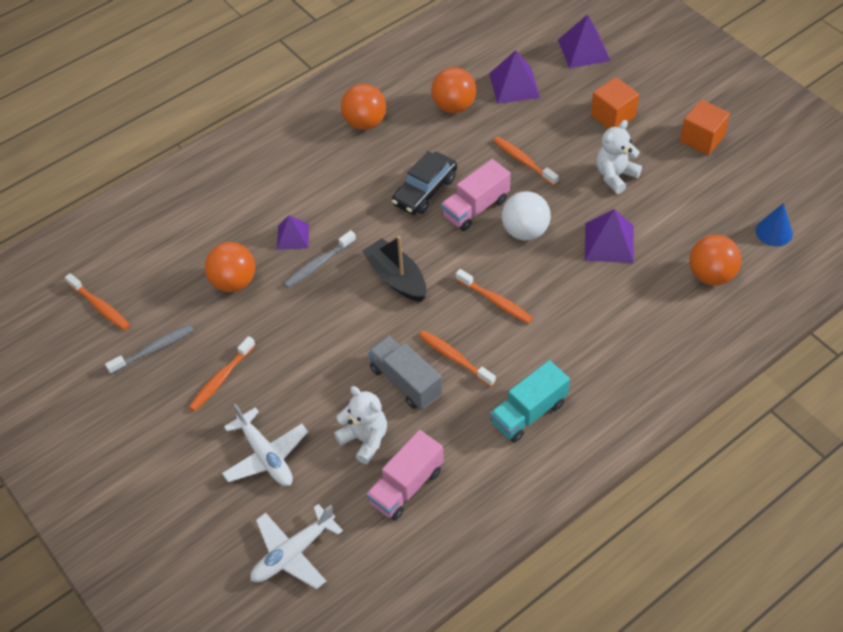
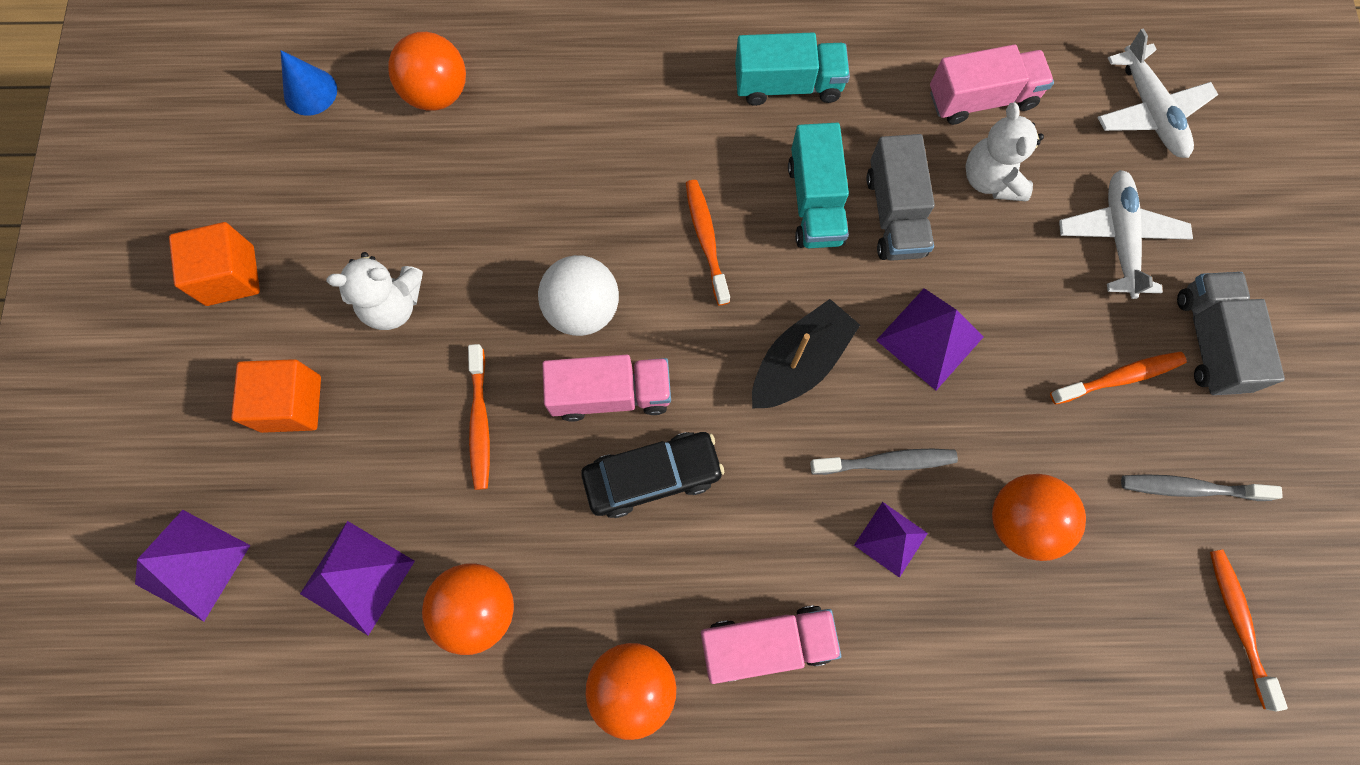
camera: 145 degrees left, 20 degrees up
white plane [250,504,343,589] -> white plane turned 75 degrees clockwise [1097,28,1218,158]
black boat [362,236,426,302] -> black boat turned 135 degrees counterclockwise [752,299,860,409]
orange toothbrush [419,330,496,387] -> turquoise truck [788,123,849,248]
purple pyramid [585,209,634,263] -> purple pyramid moved to [876,288,983,390]
none -> pink truck [701,605,841,684]
none -> grey truck [1177,272,1285,395]

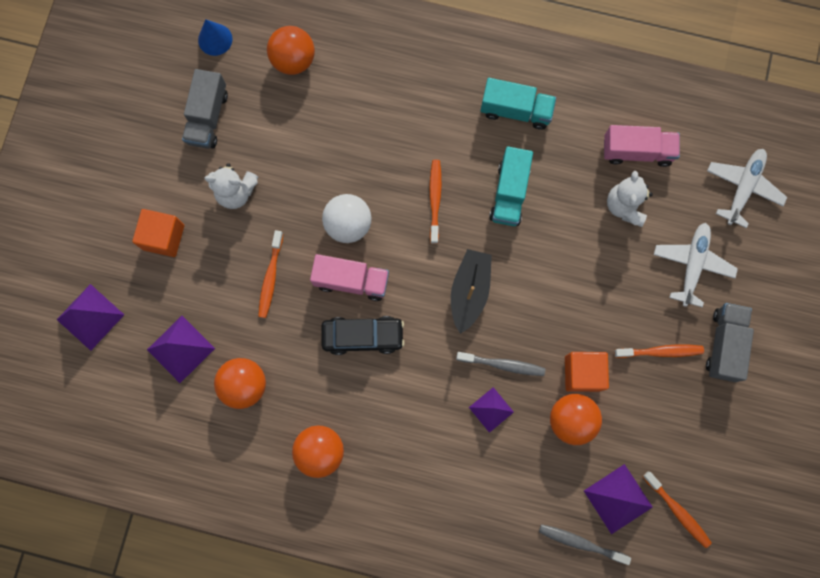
camera: 15 degrees right, 5 degrees up
orange cube [169,222,260,306] -> orange cube moved to [565,352,609,392]
pink truck [701,605,841,684] -> none
black boat [752,299,860,409] -> black boat turned 45 degrees counterclockwise [451,249,492,334]
grey truck [866,134,935,261] -> grey truck moved to [182,69,228,149]
purple pyramid [876,288,983,390] -> purple pyramid moved to [584,464,652,535]
white plane [1097,28,1218,158] -> white plane turned 150 degrees counterclockwise [707,149,787,228]
grey toothbrush [1121,474,1283,501] -> grey toothbrush moved to [539,524,631,565]
orange toothbrush [1210,549,1288,711] -> orange toothbrush turned 135 degrees clockwise [642,471,712,548]

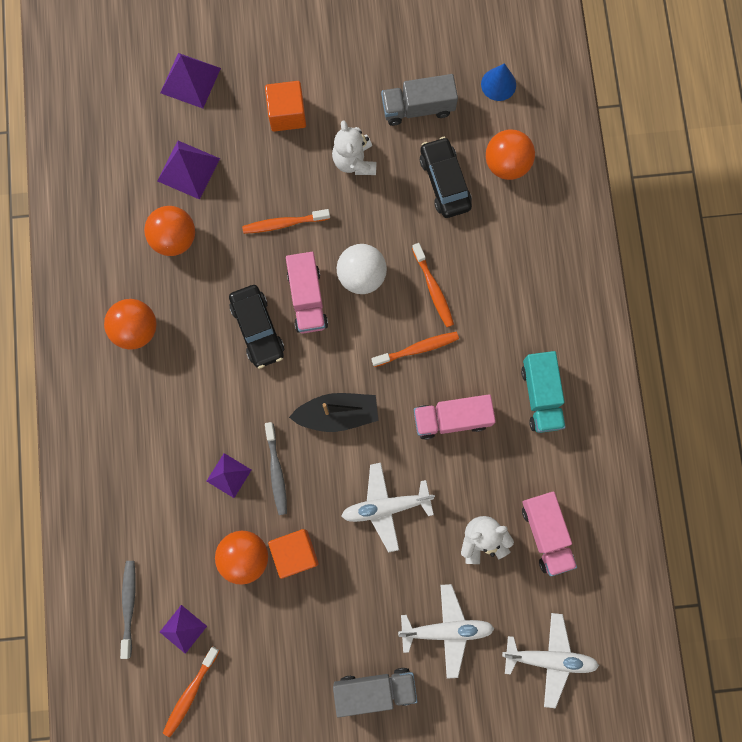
camera: 70 degrees right, 0 degrees up
turquoise truck [489,146,533,226] -> pink truck [414,394,496,440]
purple pyramid [584,464,652,535] -> purple pyramid [160,605,207,654], size x0.66
orange toothbrush [614,345,704,358] -> orange toothbrush moved to [412,243,454,327]
none -> white plane [342,463,435,553]
none -> black car [420,137,472,218]

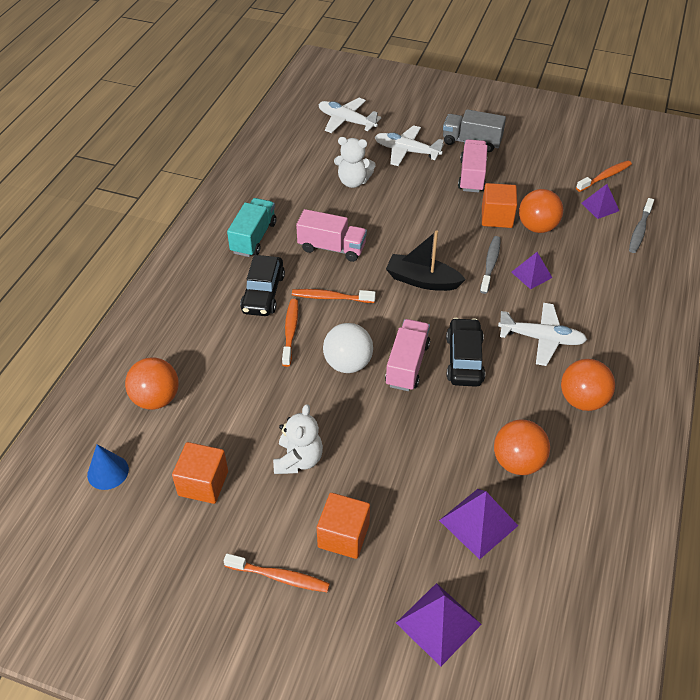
camera: 155 degrees left, 30 degrees down
orange toothbrush [242,209,330,234] -> orange toothbrush moved to [224,554,330,592]
white plane [342,463,435,553] -> white plane moved to [498,303,587,366]
grey truck [381,74,458,126] -> orange cube [172,442,228,504]
black car [420,137,472,218] -> black car moved to [240,255,285,316]
pink truck [522,492,577,576] -> pink truck moved to [458,139,488,193]

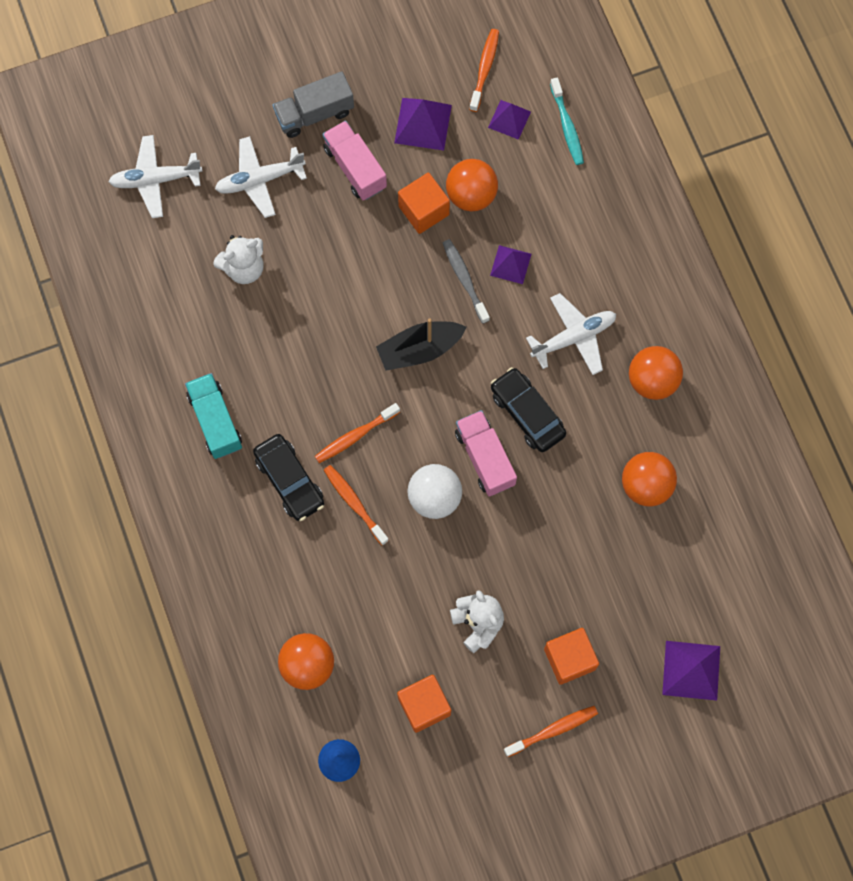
camera: 40 degrees left, 25 degrees up
pink truck [296,209,367,262] -> none
purple pyramid [439,489,518,560] -> purple pyramid moved to [394,98,452,151]
grey toothbrush [629,198,654,253] -> turquoise toothbrush [550,77,584,165]

